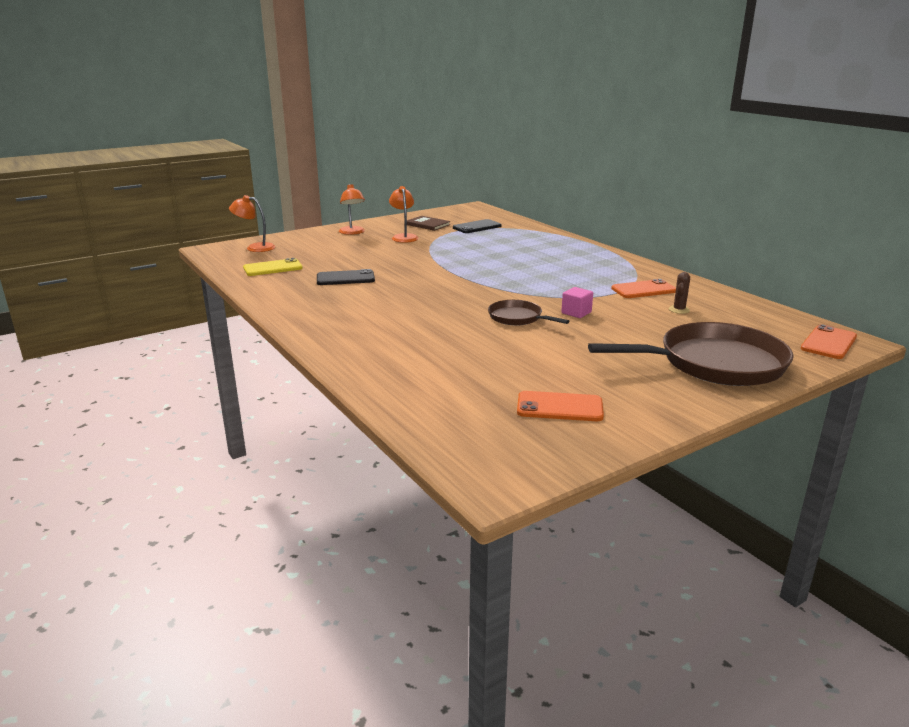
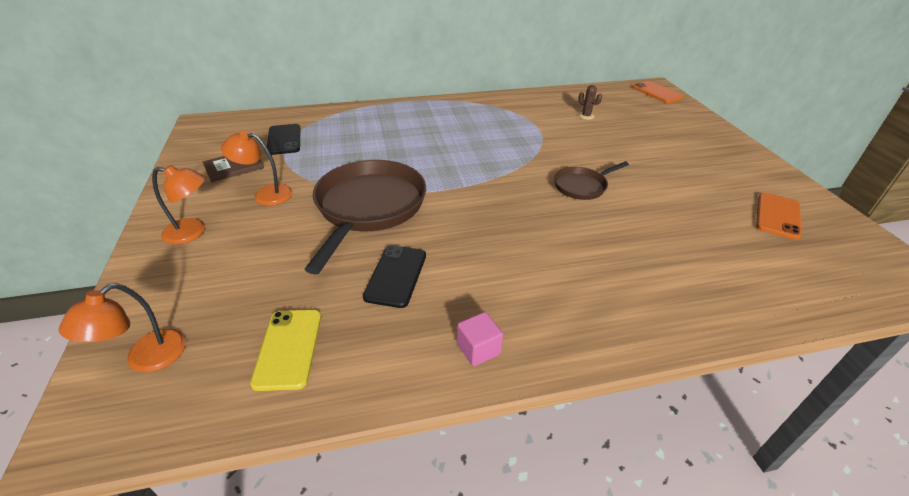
camera: 70 degrees left, 15 degrees up
pink cube [561,287,593,318] -> pink cube moved to [457,312,503,367]
brown pan [588,322,794,386] -> brown pan moved to [304,160,426,274]
orange phone [611,279,676,298] -> none

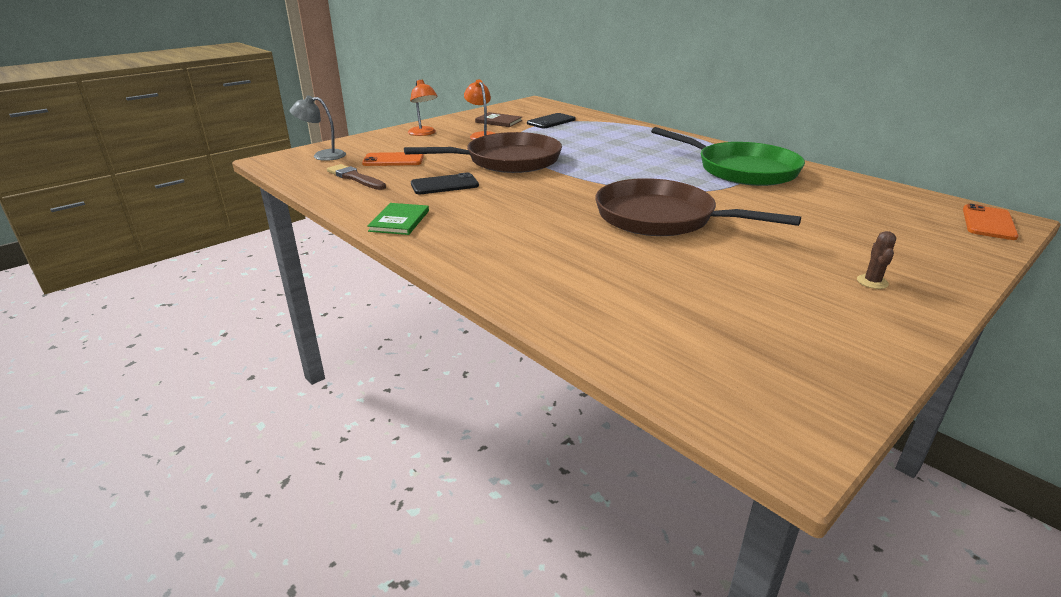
camera: 60 degrees right, 10 degrees down
orange lamp [59,283,186,372] -> grey lamp [290,95,346,161]
yellow phone [250,310,321,391] -> brown brush [327,164,386,190]
pink cube [457,312,503,367] -> green book [367,203,429,235]
brown pan [554,161,629,200] -> brown pan [595,178,801,236], size x1.98
brown cactus [578,85,602,120] -> brown cactus moved to [857,231,896,289]
orange phone [756,193,801,240] -> orange phone moved to [362,152,424,166]
none -> green pan [651,127,805,186]

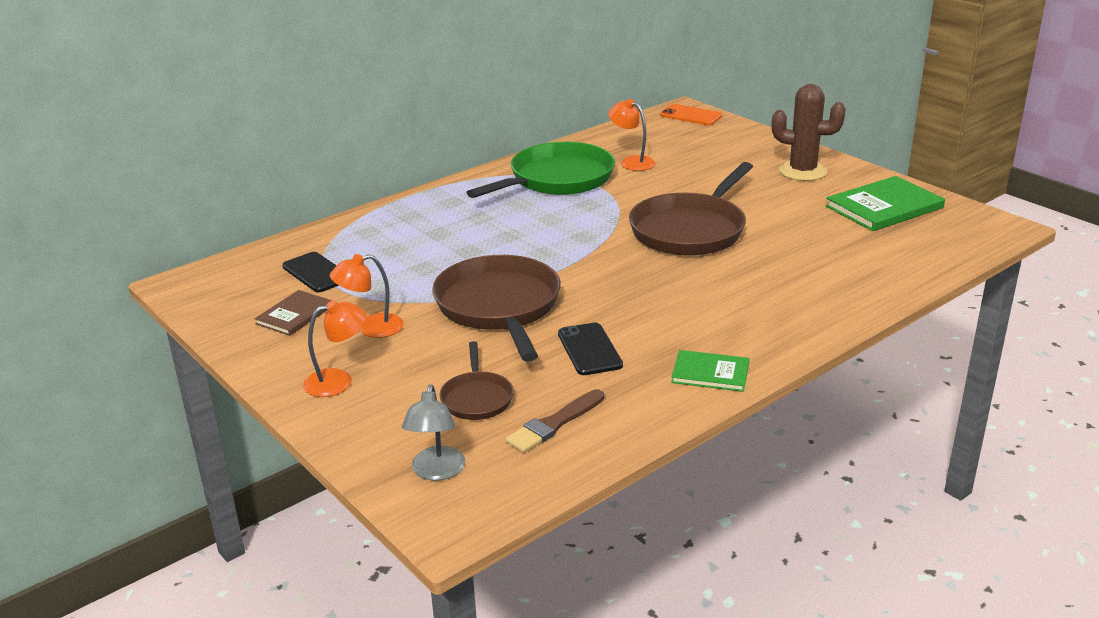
camera: 85 degrees left, 0 degrees up
orange phone [362,152,424,166] -> brown pan [439,341,514,420]
brown cactus [857,231,896,289] -> brown cactus [772,84,846,181], size x2.27
none -> orange lamp [608,99,655,171]
none -> green book [825,176,945,231]

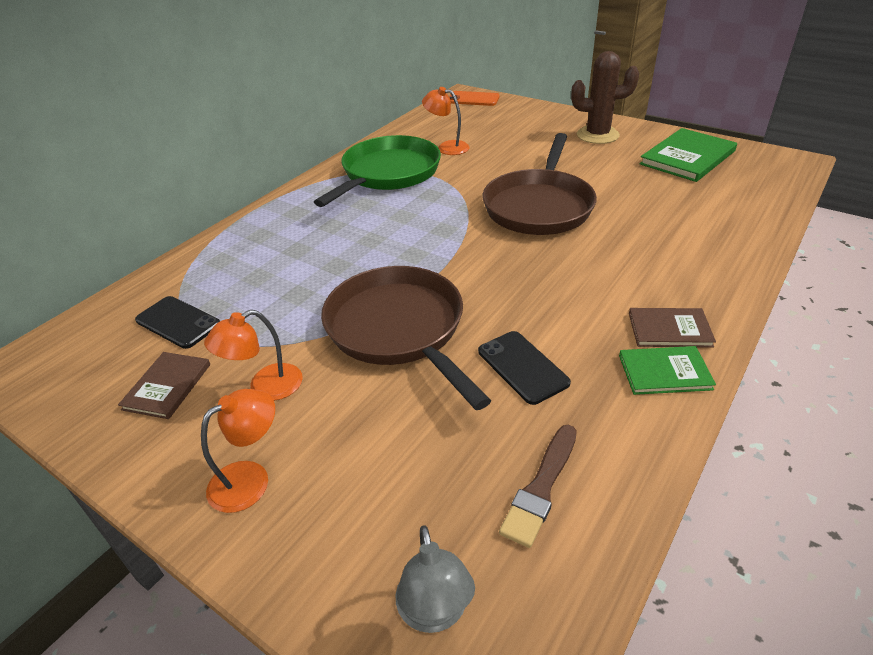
camera: 15 degrees left, 10 degrees up
brown pan [439,341,514,420] -> none
none -> brown book [629,308,716,348]

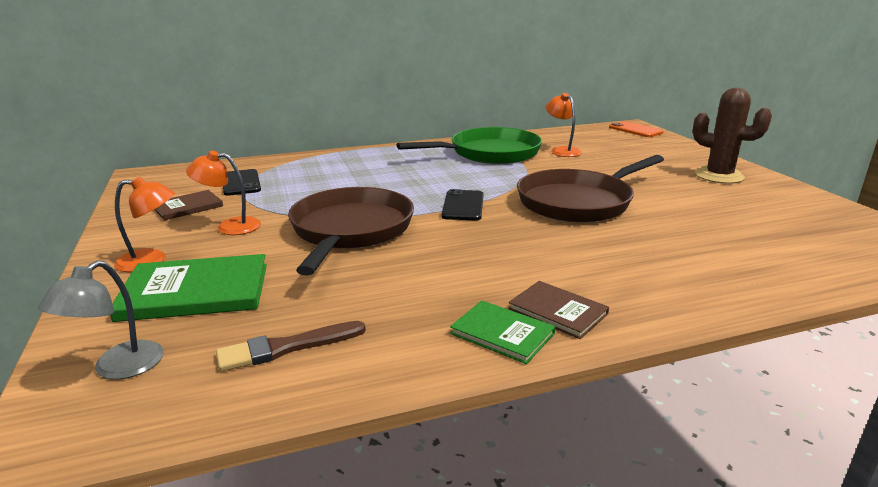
camera: 35 degrees right, 15 degrees down
black phone [478,331,571,405] -> black phone moved to [441,189,484,220]
green book [639,128,737,182] -> green book moved to [110,254,267,322]

